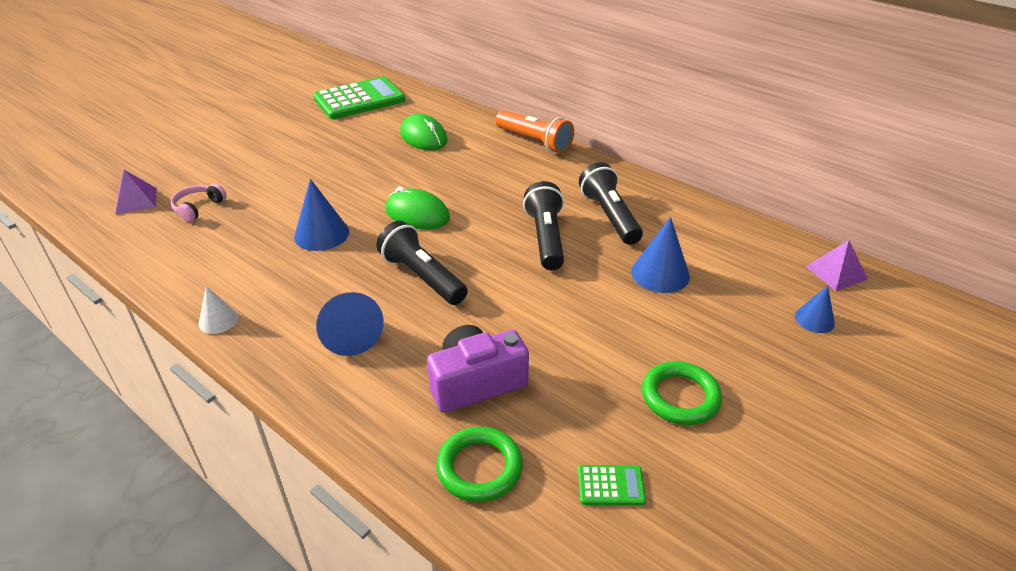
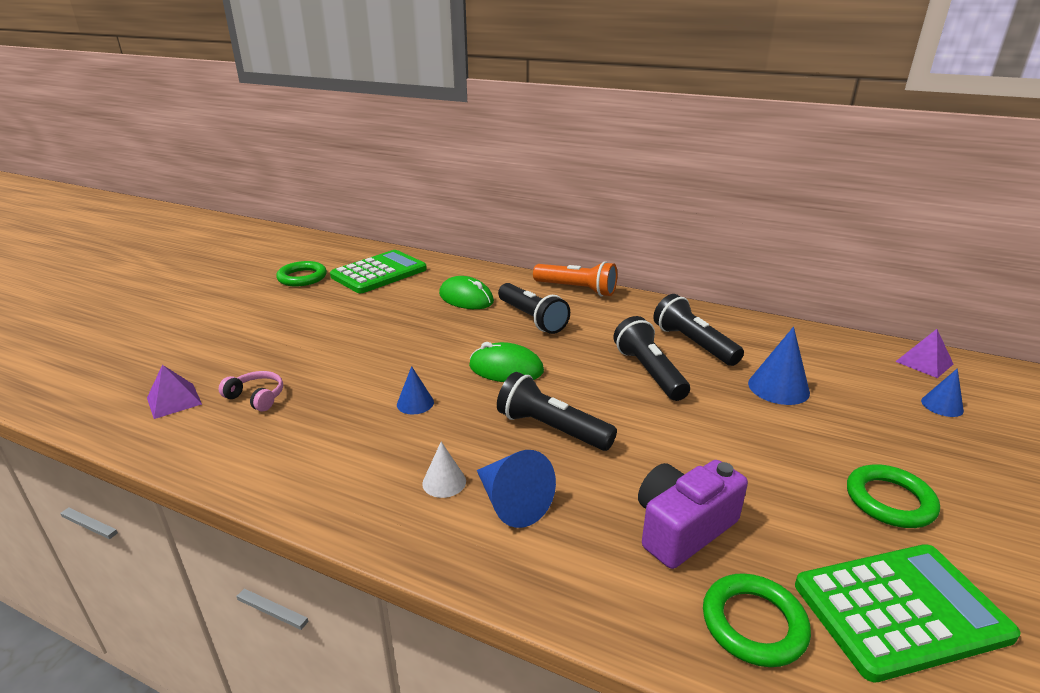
camera: 15 degrees left, 10 degrees down
pink headphones [171,183,227,222] -> pink headphones turned 105 degrees clockwise [219,371,283,412]
white cone [198,286,238,334] -> white cone moved to [422,442,466,498]
blue cone [294,179,349,251] -> blue cone [397,366,434,414], size x0.61
green calculator [578,465,646,506] -> green calculator [795,544,1021,682], size x2.35
none -> green ring [276,261,327,286]
none -> black flashlight [498,283,570,334]

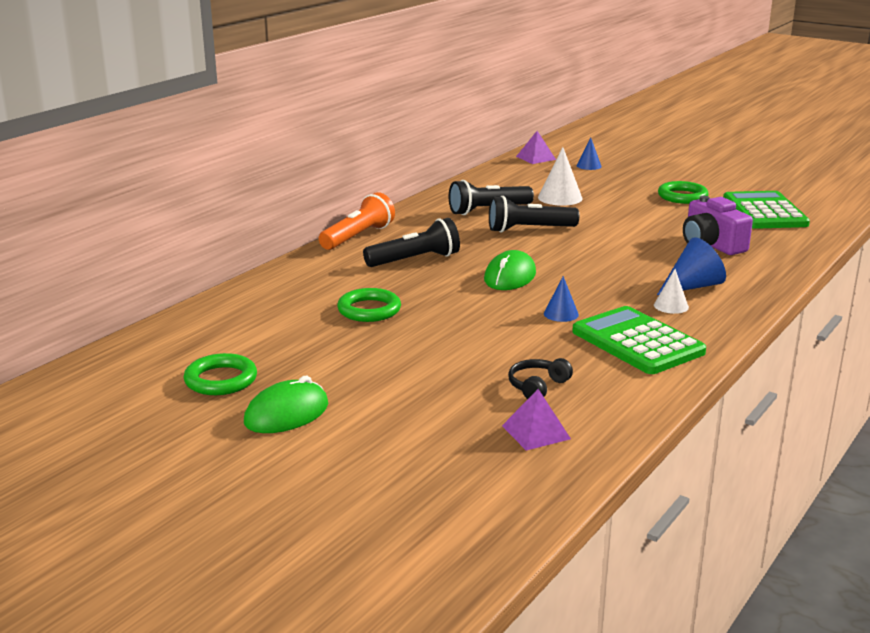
camera: 80 degrees left, 5 degrees down
pink headphones [219,371,283,412] -> black headphones [508,358,573,399]
green calculator [330,250,427,293] -> green calculator moved to [572,306,706,374]
green mouse [439,276,494,309] -> green mouse moved to [244,376,328,433]
black flashlight [497,372,617,451] -> none
green ring [703,573,811,667] -> green ring moved to [337,288,401,322]
blue cone [748,327,810,405] -> white cone [538,147,582,206]

